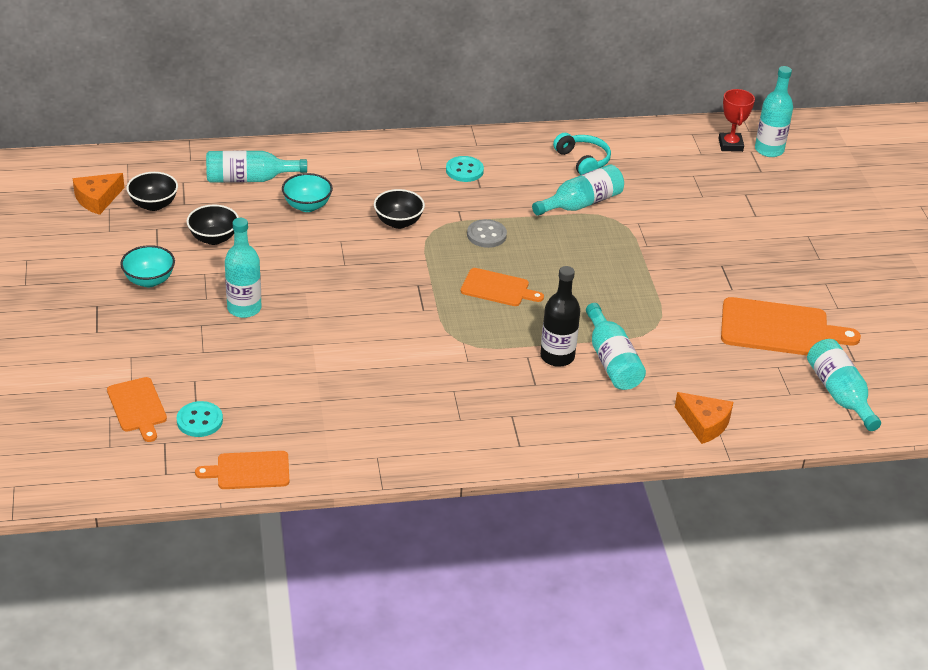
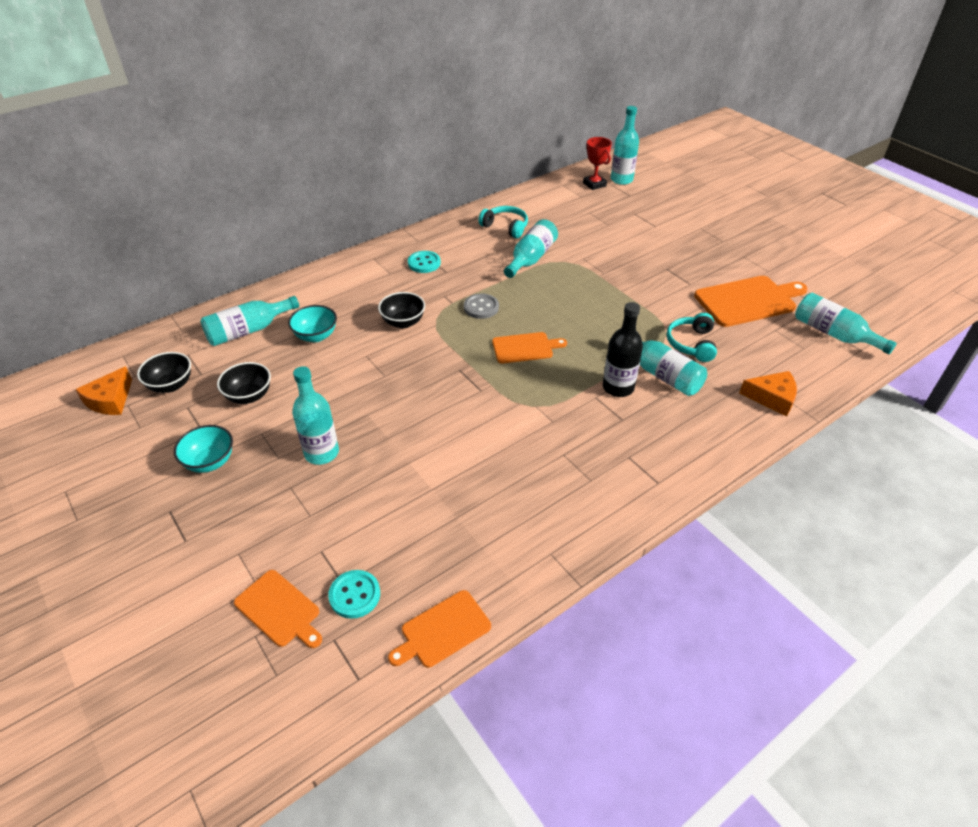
camera: 25 degrees left, 5 degrees up
none -> turquoise headphones [667,313,717,362]

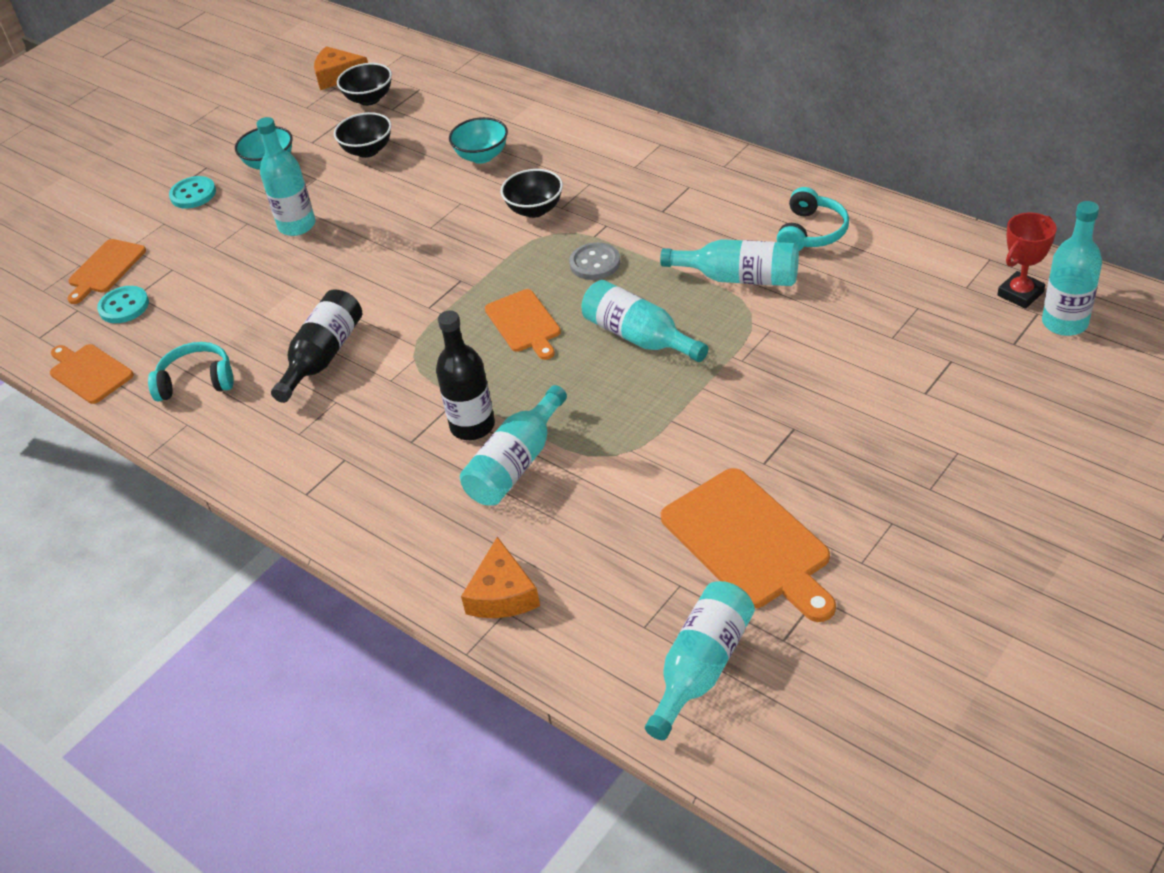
camera: 80 degrees right, 0 degrees up
turquoise bottle [201,296,299,346] -> turquoise bottle moved to [581,280,708,362]
turquoise button [408,251,441,273] -> turquoise button moved to [169,176,216,209]
turquoise headphones [667,313,717,362] -> turquoise headphones moved to [148,342,234,402]
none -> black bottle [271,290,362,403]

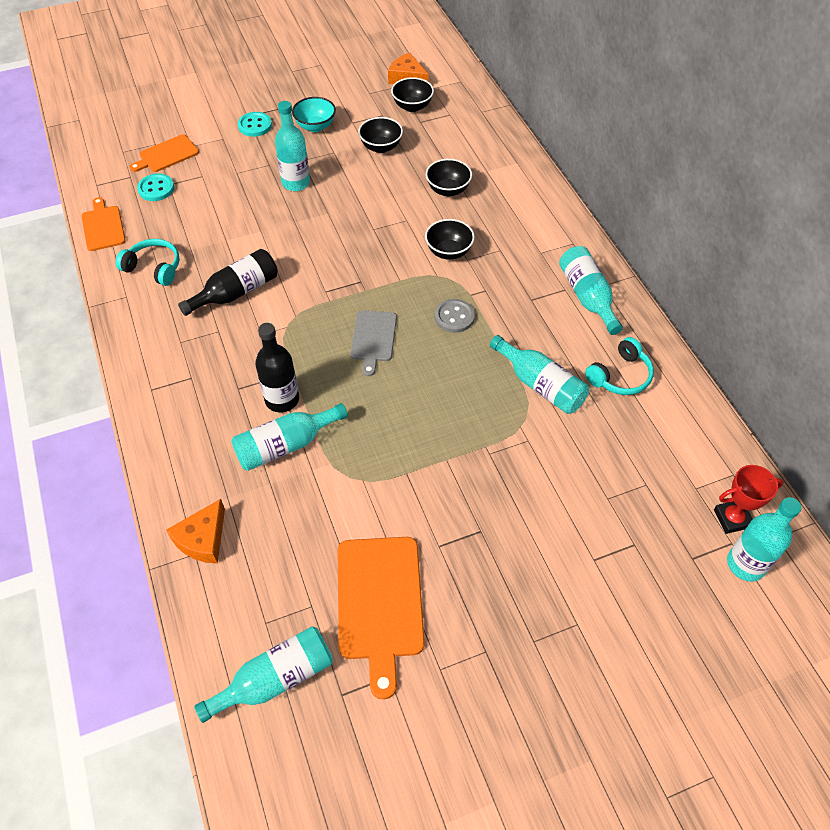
camera: 25 degrees right, 10 degrees up
turquoise bowl [449,117,508,164] -> black bowl [426,159,472,196]
orange cutting board [485,289,561,360] -> grey cutting board [350,310,397,376]
turquoise bottle [581,280,708,362] -> turquoise bottle moved to [559,246,623,335]

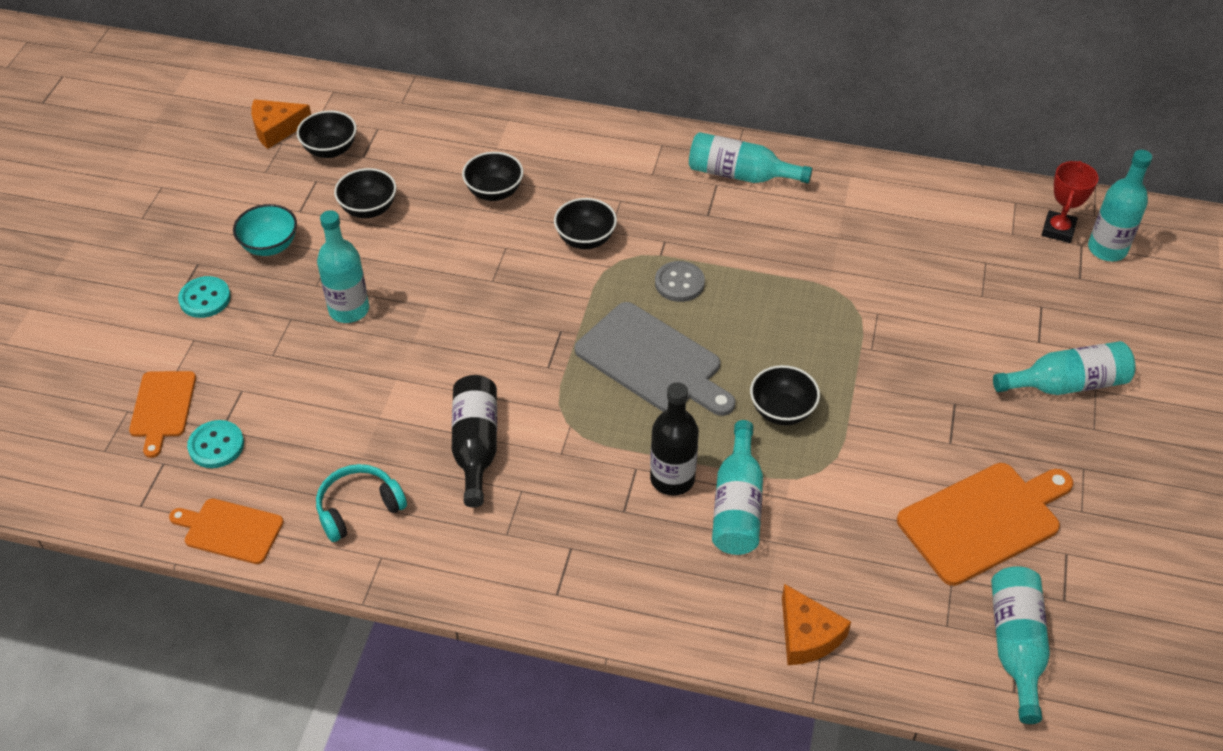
camera: 55 degrees left, 5 degrees down
orange cutting board [338,537,425,700] -> orange cutting board turned 60 degrees counterclockwise [897,463,1074,586]
grey cutting board [350,310,397,376] -> grey cutting board [575,302,735,416], size x1.66
turquoise bottle [490,335,589,414] -> turquoise bottle moved to [993,341,1136,395]
turquoise headphones [585,337,654,395] -> none
none -> black bowl [750,365,820,425]

